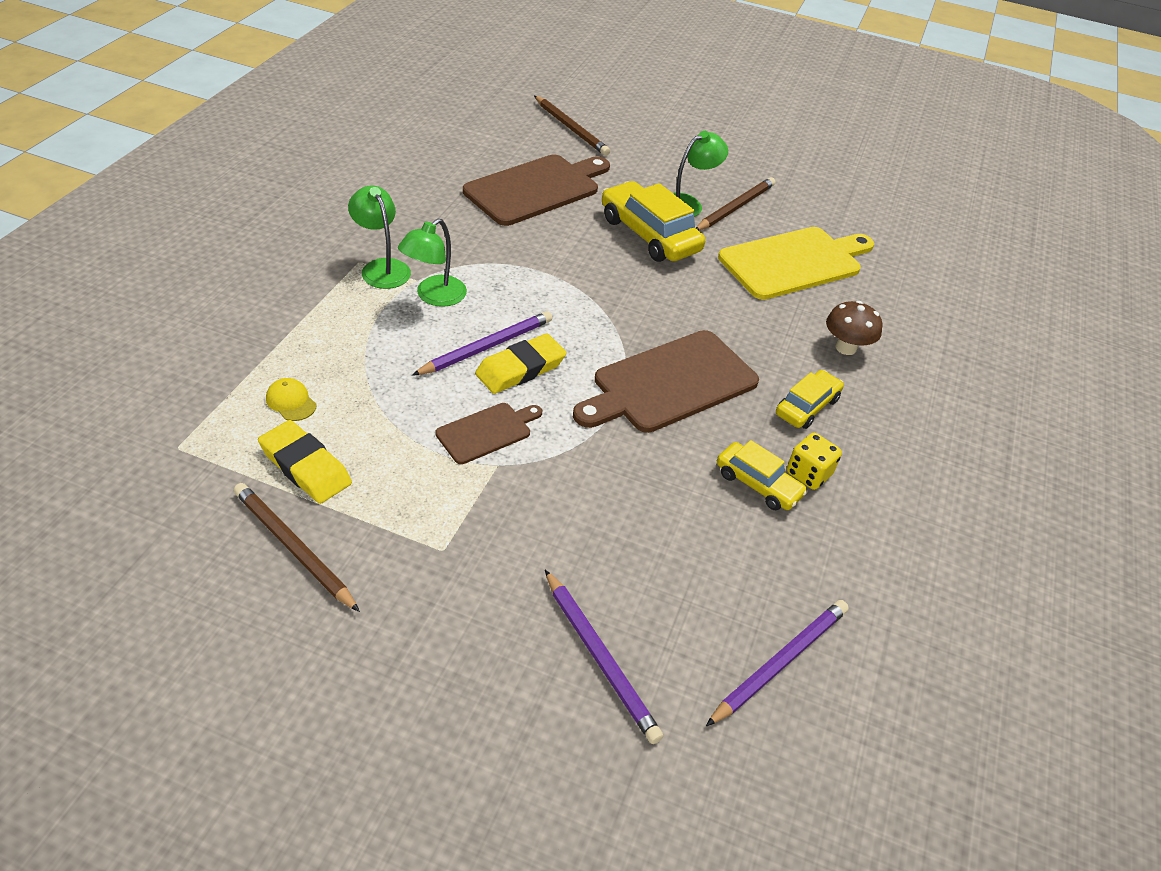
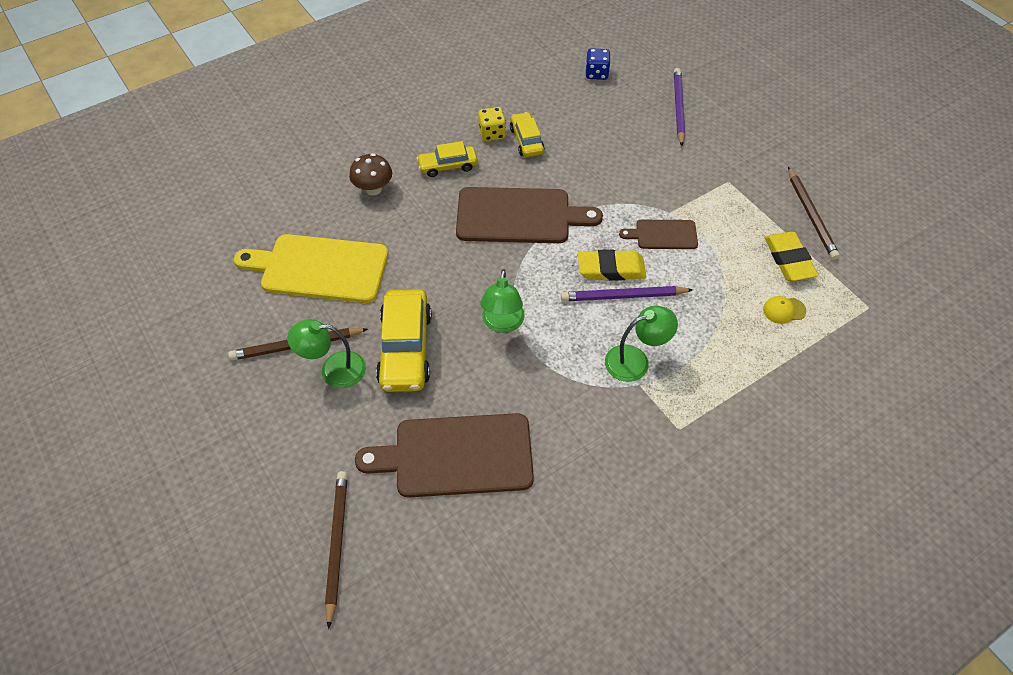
camera: 140 degrees left, 10 degrees up
yellow cap [266,378,317,421] -> yellow cap turned 90 degrees clockwise [763,296,806,324]
green lamp [348,185,411,289] -> green lamp moved to [481,269,525,333]
purple pencil [706,600,849,726] -> blue dice [586,48,611,80]

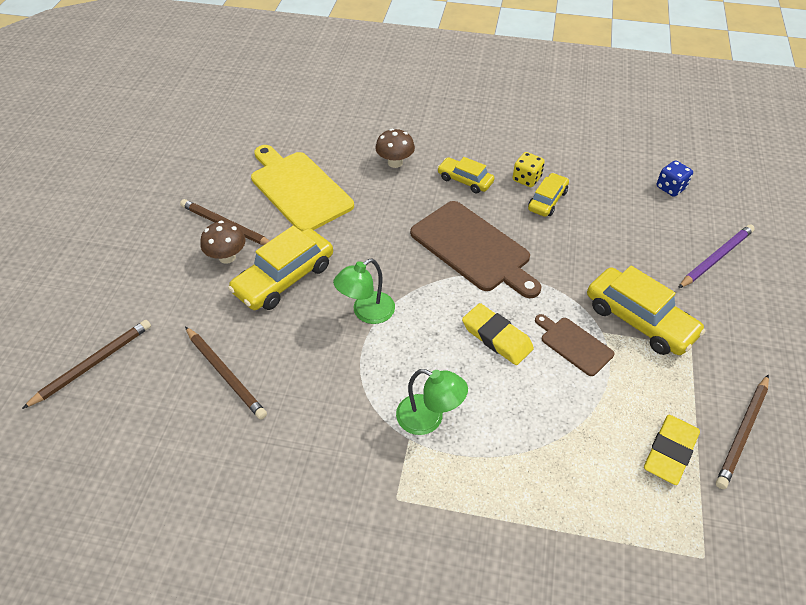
camera: 45 degrees right, 5 degrees down
green lamp [287,319,366,388] -> brown mushroom [201,221,245,264]
brown cutting board [355,413,534,498] -> brown pencil [185,327,267,420]
purple pencil [561,286,693,301] -> none
yellow cap [763,296,806,324] -> none
none -> yellow car [587,266,706,355]

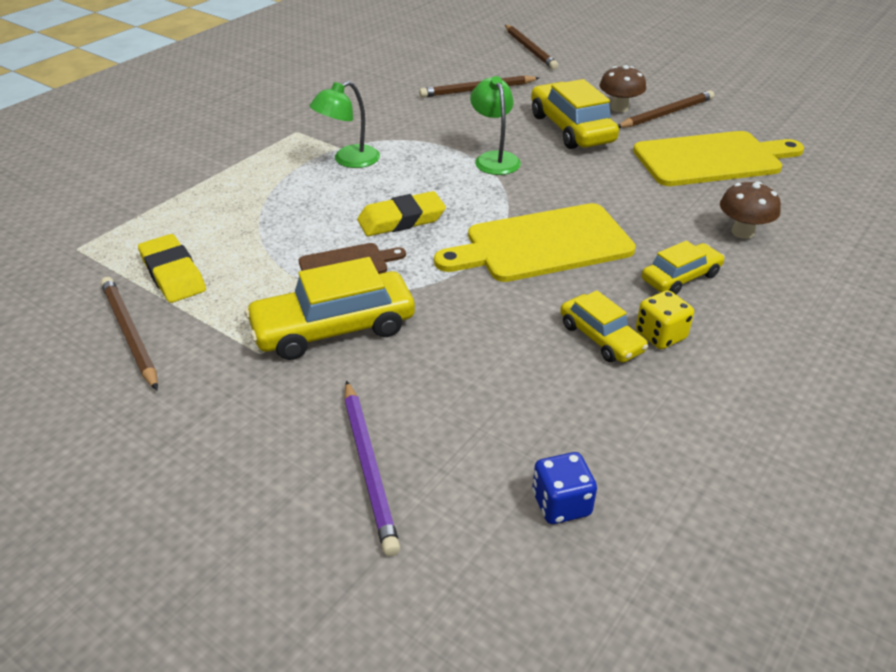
camera: 115 degrees right, 10 degrees down
brown cutting board [410,201,542,298] -> yellow cutting board [434,203,636,282]

